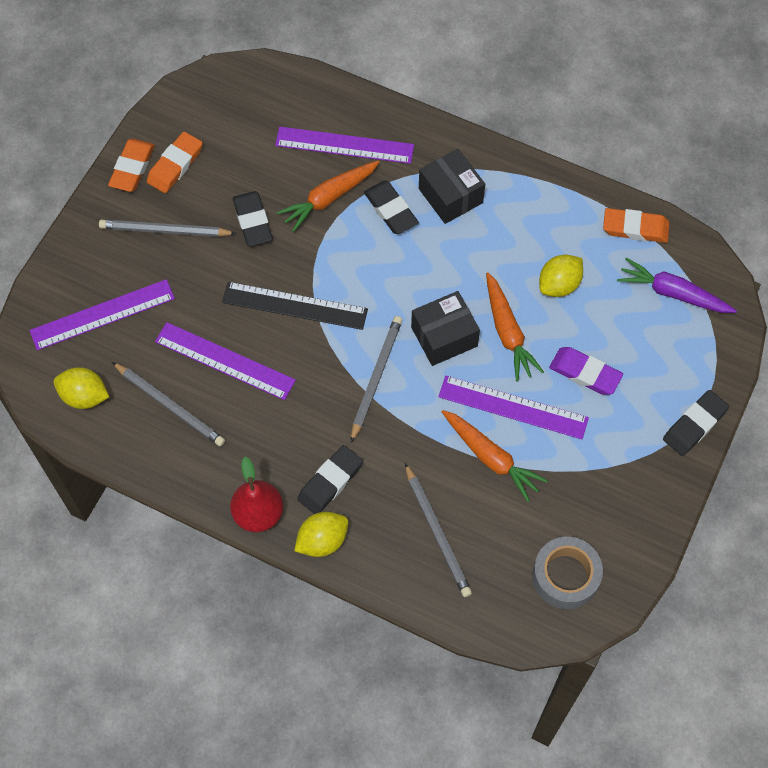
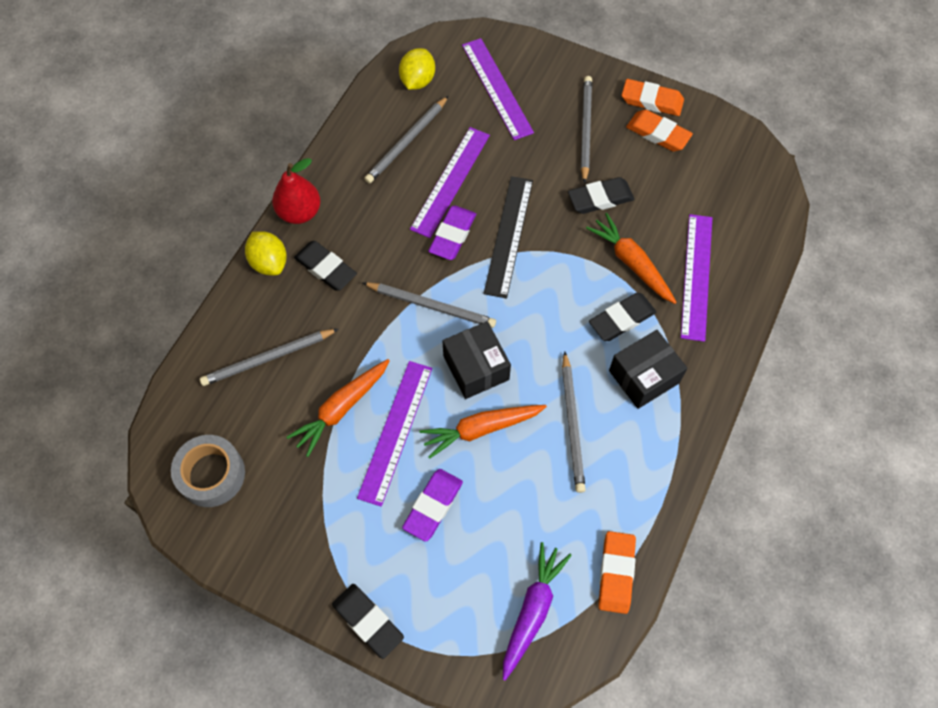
camera: 90 degrees right, 0 degrees up
yellow lemon [539,255,583,297] -> none
none -> purple eraser [428,205,476,260]
none -> grey pencil [562,351,586,493]

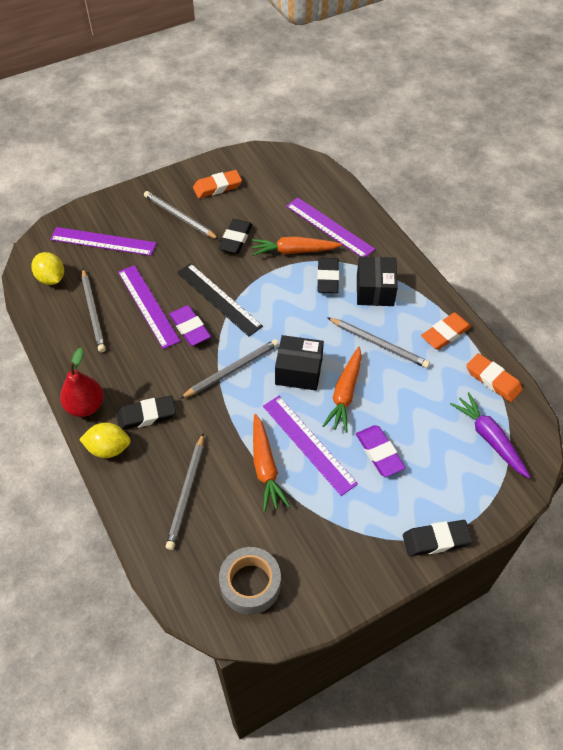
camera: 55 degrees left, 10 degrees down
orange eraser [622,79,684,116] -> orange eraser moved to [421,312,472,350]

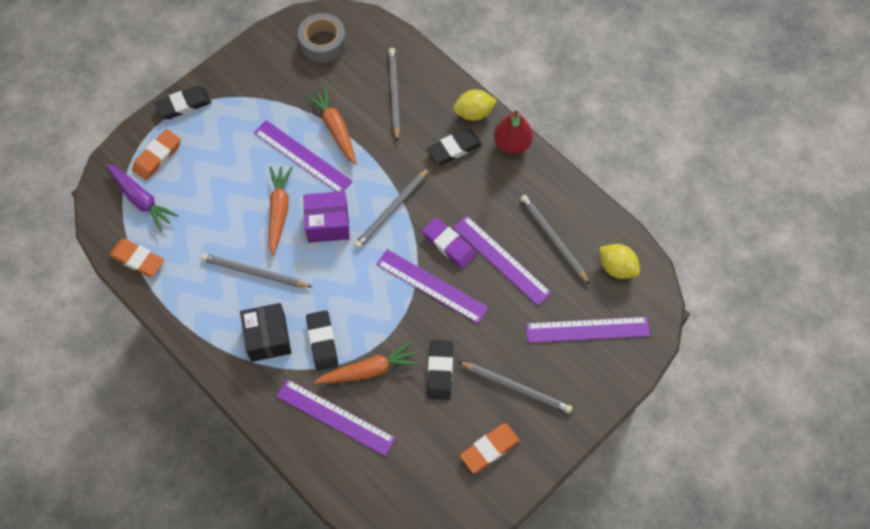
camera: 165 degrees right, 10 degrees up
black ruler [177,263,263,337] -> purple ruler [376,249,489,324]
black box [275,335,324,391] -> purple box [303,191,350,243]
purple eraser [356,425,406,477] -> none
orange eraser [421,312,472,350] -> orange eraser moved to [132,129,181,180]

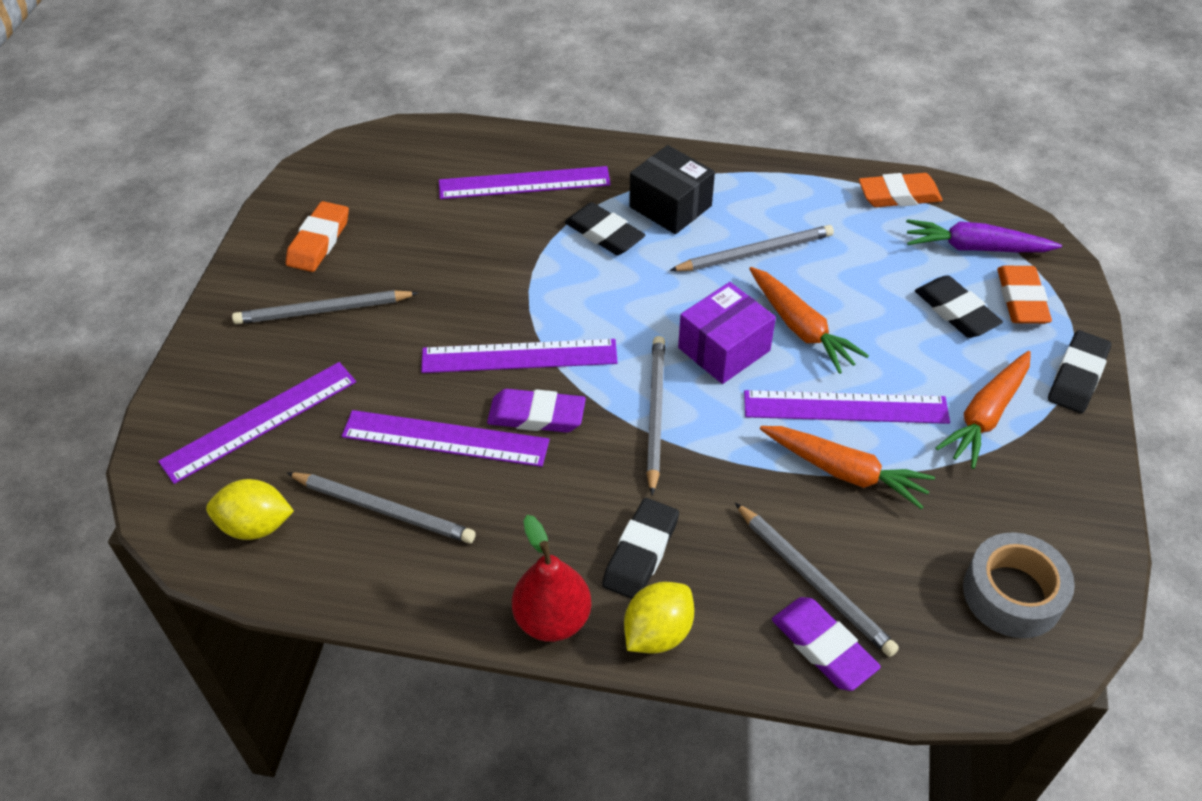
camera: 145 degrees right, 15 degrees down
orange carrot [314,342,419,384] -> orange carrot moved to [935,351,1031,469]
black eraser [427,340,453,400] -> black eraser moved to [915,275,1003,338]
none -> purple eraser [772,597,881,691]

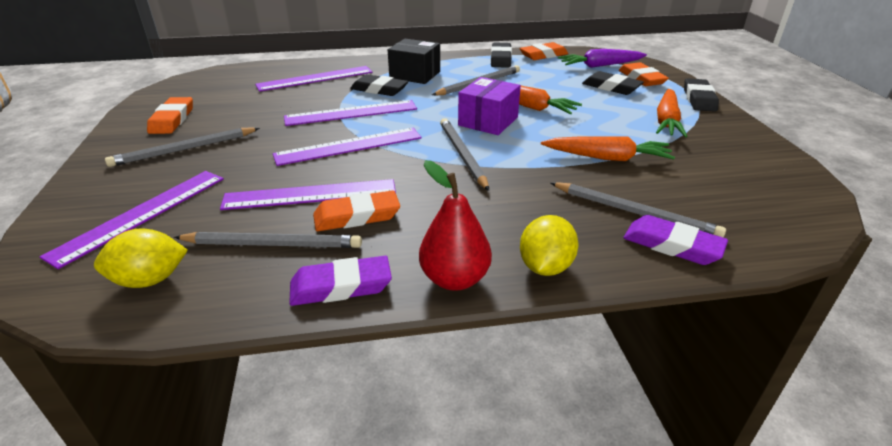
camera: 20 degrees left, 15 degrees down
purple eraser [487,389,586,433] -> purple eraser moved to [289,256,392,306]
black eraser [602,498,679,599] -> black eraser moved to [491,42,512,68]
purple ruler [744,390,950,424] -> purple ruler moved to [284,100,417,126]
grey tape [963,532,1075,638] -> none
none -> orange eraser [313,190,400,231]

